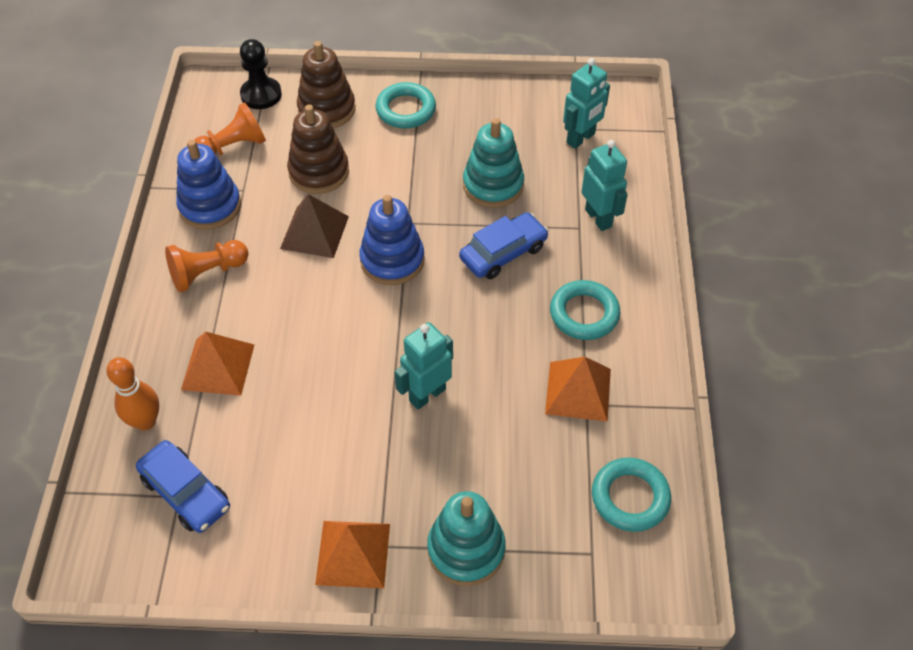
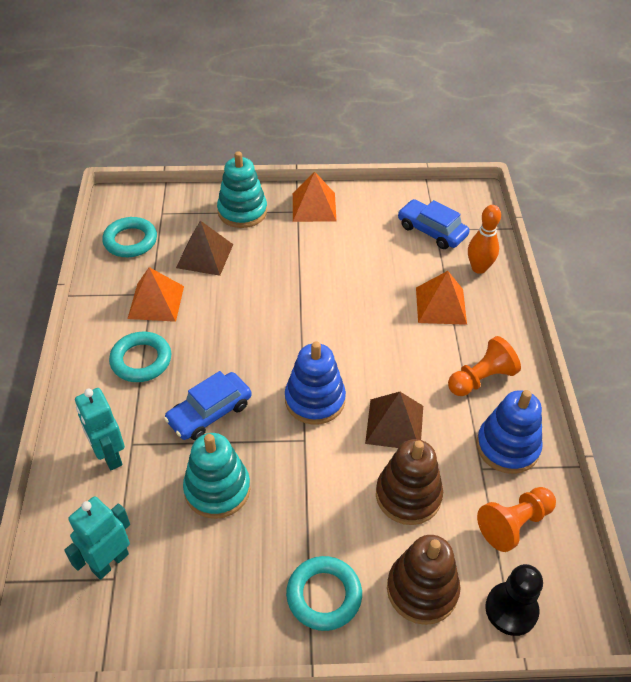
camera: 175 degrees right, 5 degrees down
turquoise robot [394,322,453,409] -> none
none -> brown pyramid [176,221,233,276]

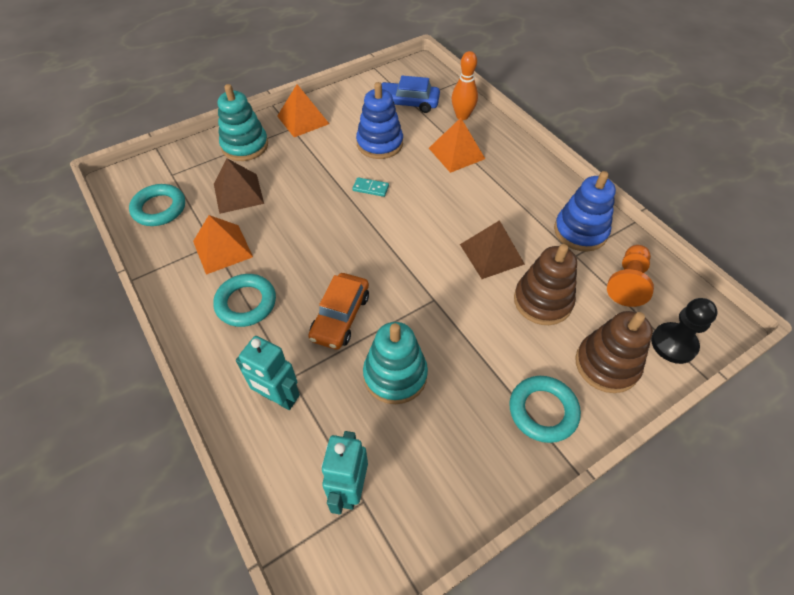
camera: 30 degrees left, 5 degrees up
blue car [164,371,252,440] -> orange car [308,273,369,350]
blue stacking toy [285,341,346,424] -> blue stacking toy moved to [356,82,403,159]
orange pawn [448,336,521,396] -> none
none -> turquoise domino [353,177,389,197]

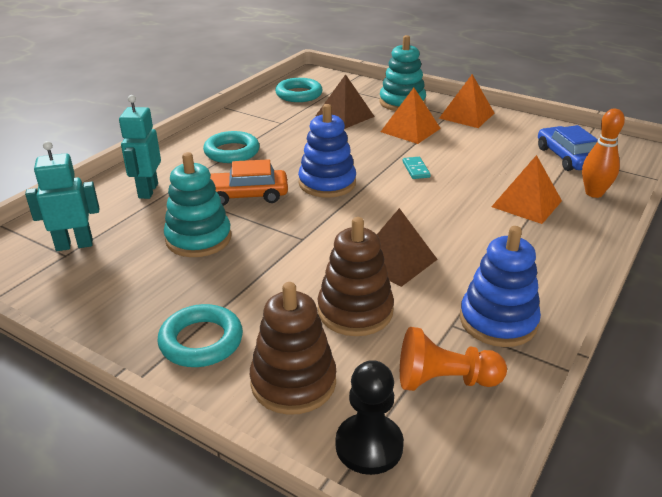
camera: 65 degrees right, 20 degrees down
orange pyramid [193,215,253,275] -> orange pyramid moved to [381,88,441,144]
blue stacking toy [356,82,403,159] -> blue stacking toy moved to [298,104,356,198]

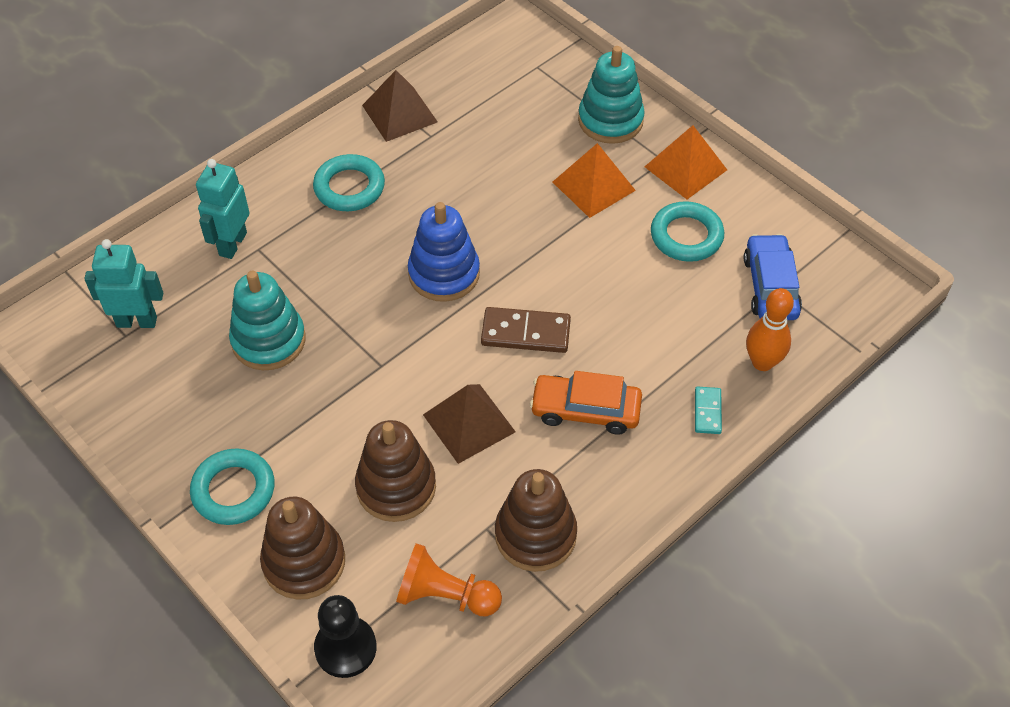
camera: 15 degrees right, 20 degrees up
orange car [210,159,288,206] -> orange car moved to [530,371,642,435]
turquoise ring [275,78,323,102] -> turquoise ring moved to [651,201,724,262]
brown pyramid [316,74,375,129] -> brown pyramid moved to [362,70,438,142]
turquoise domino [403,157,431,179] -> turquoise domino moved to [695,386,722,434]
blue stacking toy [460,226,541,347] -> brown stacking toy [495,469,577,572]
orange pyramid [491,155,562,224] -> none
none -> brown domino [481,307,571,353]

